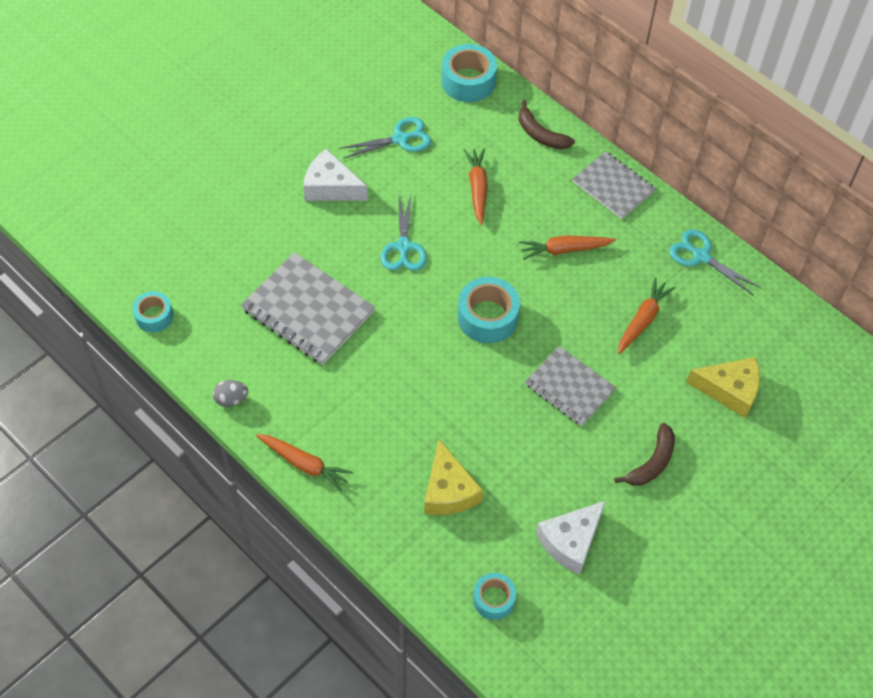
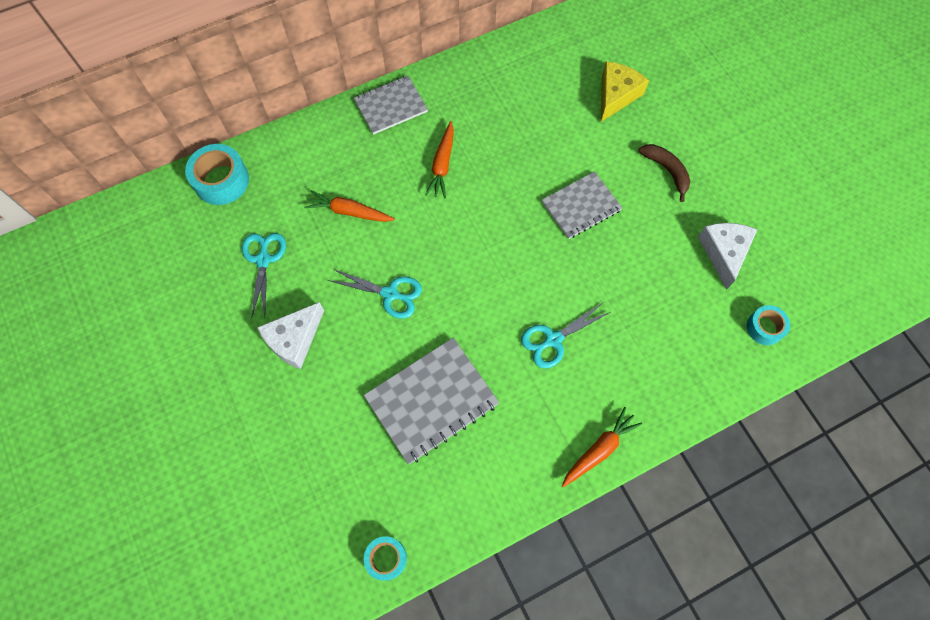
camera: 70 degrees left, 10 degrees up
grey egg [213,380,248,407] -> none
yellow cheese [424,439,483,515] -> none
turquoise tape [458,277,520,343] -> none
brown banana [519,100,575,149] -> none
white cheese [536,501,605,575] -> white cheese turned 150 degrees counterclockwise [698,223,758,290]
orange carrot [618,277,675,354] -> none
turquoise scissors [669,229,760,295] -> turquoise scissors moved to [521,303,610,368]

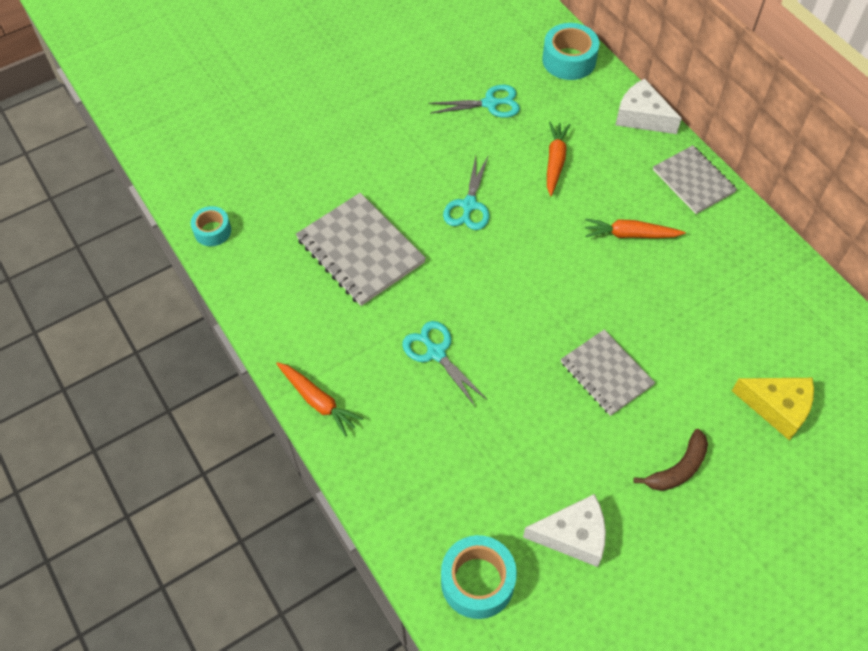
camera: 85 degrees right, 10 degrees down
white cheese [257,302,324,369] -> white cheese moved to [616,79,682,134]
turquoise tape [747,305,790,345] -> turquoise tape [441,535,517,619], size x1.62

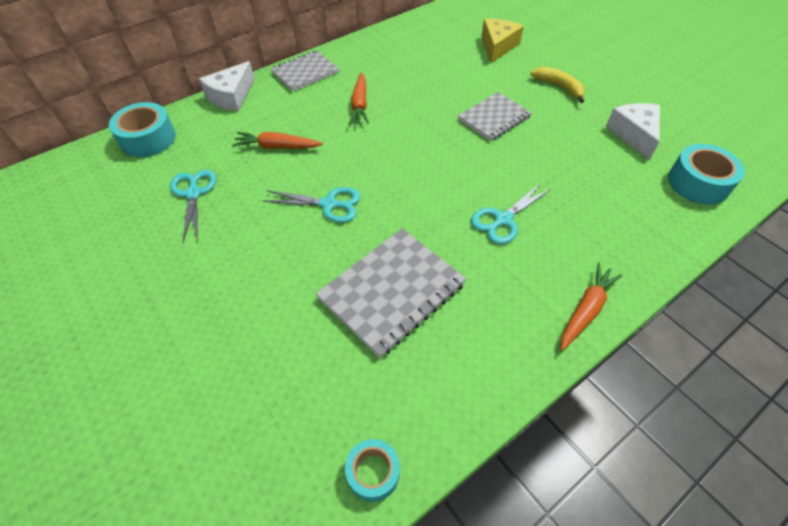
camera: 95 degrees left, 5 degrees down
brown banana [633,429,708,491] -> yellow banana [530,67,585,103]

